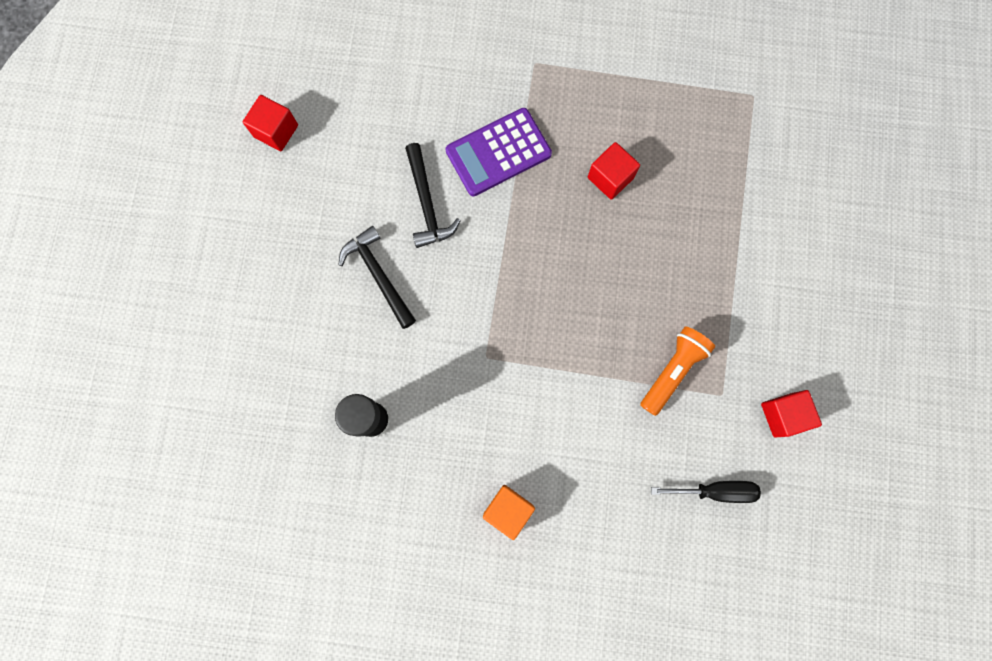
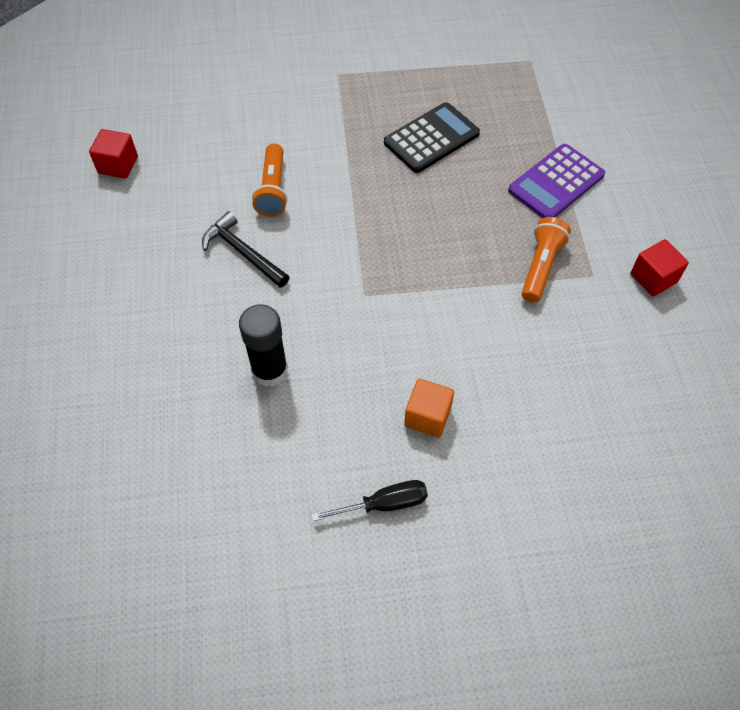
camera: 15 degrees left, 20 degrees down
black hammer [405,143,461,248] -> orange flashlight [252,143,288,217]
purple calculator [445,108,552,196] -> purple calculator moved to [508,144,605,218]
red cube [588,142,640,200] -> black calculator [384,102,480,173]
black screwdriver [651,481,761,503] -> black screwdriver moved to [311,480,428,521]

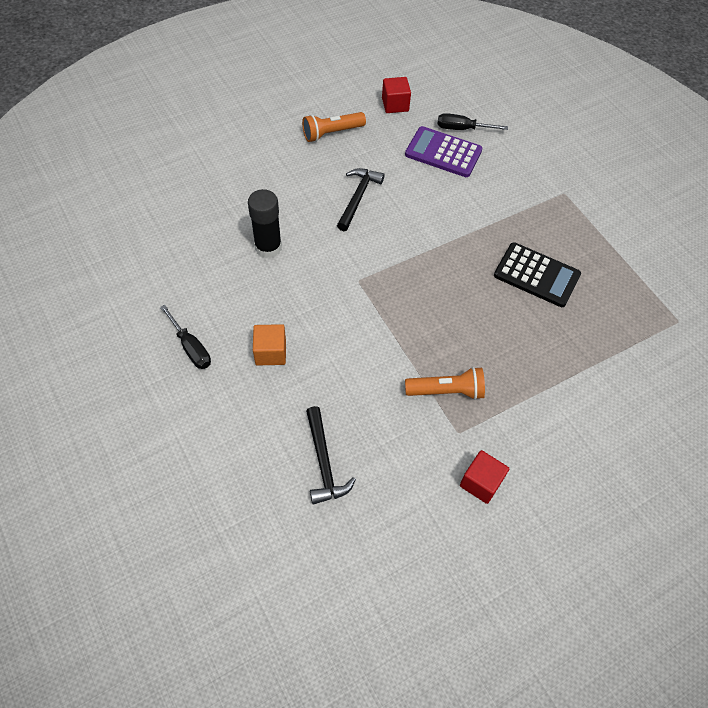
camera: 65 degrees right, 0 degrees up
orange flashlight [252,143,288,217] -> orange flashlight moved to [302,112,366,142]
purple calculator [508,144,605,218] -> purple calculator moved to [405,126,482,177]
none -> black hammer [306,406,356,505]
none -> black screwdriver [437,113,508,130]

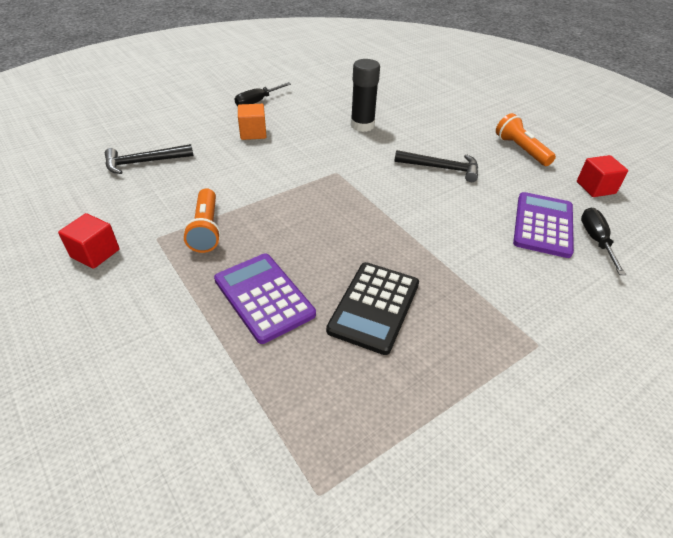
camera: 85 degrees right, 15 degrees down
none -> purple calculator [214,254,316,344]

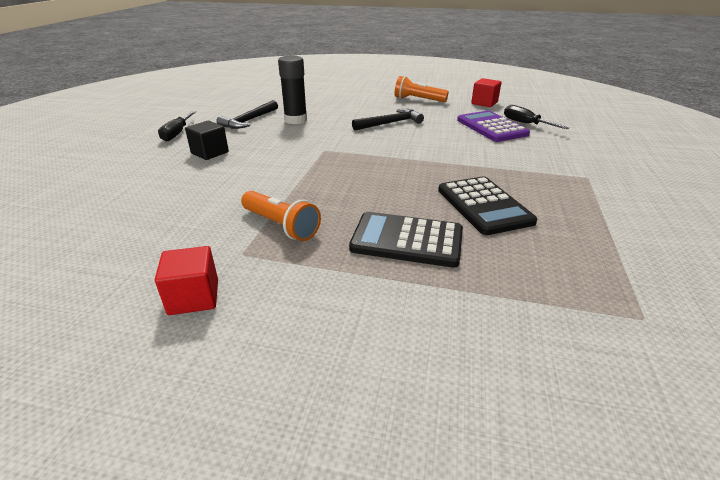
camera: 40 degrees left, 10 degrees down
black hammer [105,144,194,174] -> black hammer moved to [216,100,278,129]
purple calculator [214,254,316,344] -> black calculator [349,212,463,268]
orange cube [238,104,266,140] -> black cube [185,121,229,160]

